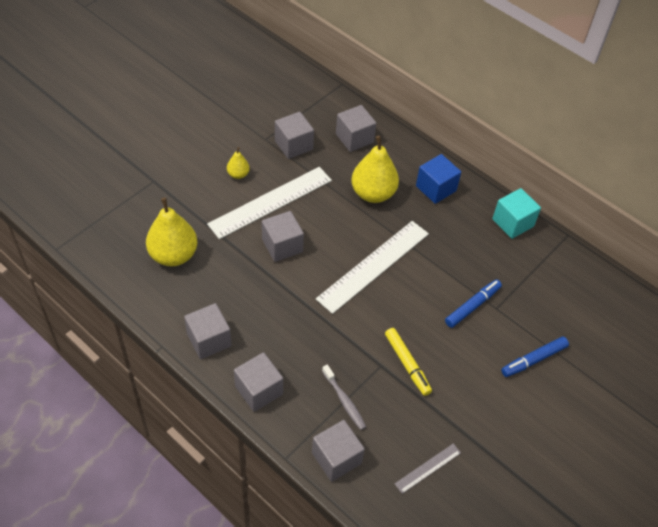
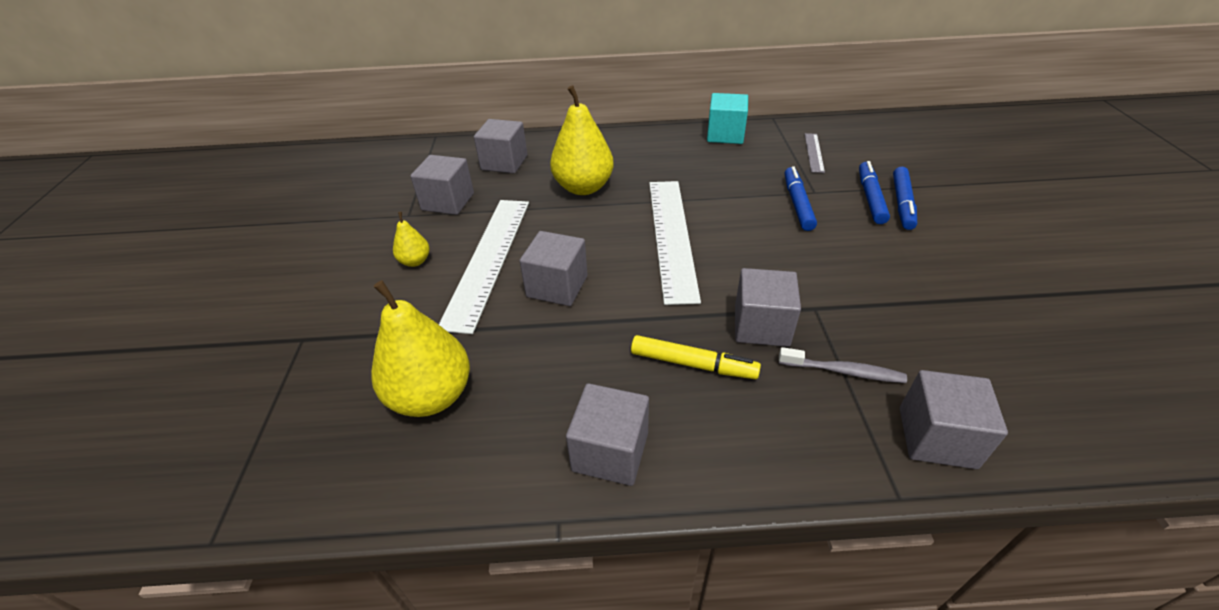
camera: 40 degrees left, 10 degrees down
grey cube [234,352,283,412] -> grey cube moved to [735,268,801,347]
yellow marker [385,328,432,396] -> yellow marker moved to [631,335,761,379]
grey ruler [395,444,461,494] -> grey ruler moved to [805,133,825,173]
blue cube [416,154,461,204] -> none
none -> blue marker [859,161,890,224]

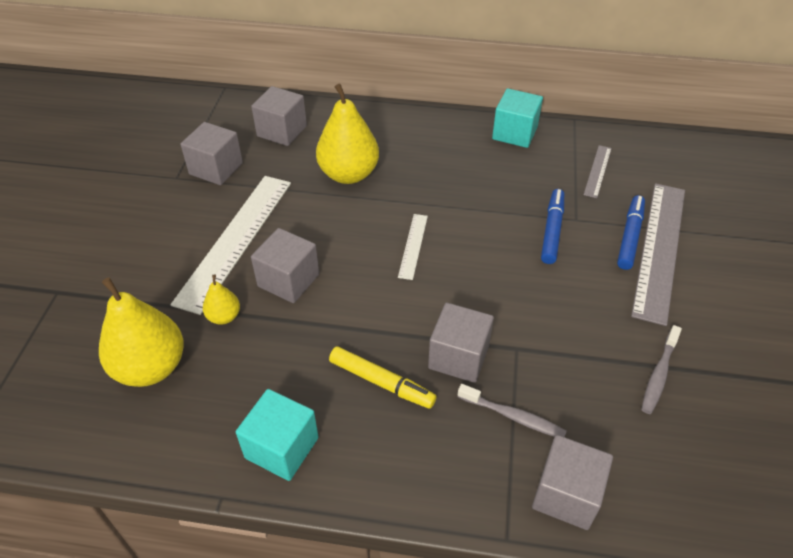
camera: 10 degrees right, 5 degrees up
yellow pear [393,212,430,267] -> yellow pear moved to [203,275,240,325]
grey cube [566,383,649,486] -> turquoise cube [236,389,318,481]
white ruler [649,181,701,305] -> white ruler [398,214,428,280], size x0.46
blue marker [893,167,917,230] -> grey ruler [631,183,685,326]
none -> grey toothbrush [641,325,682,414]

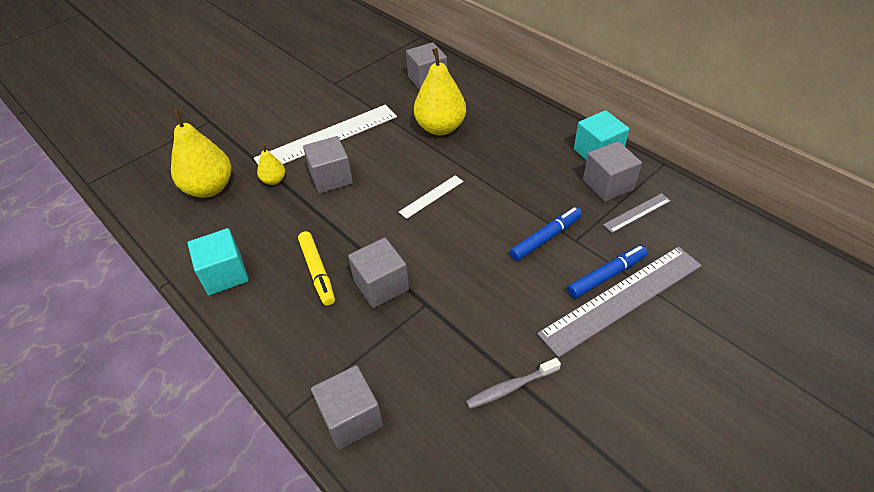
camera: 40 degrees right, 0 degrees up
grey cube [180,122,243,185] -> grey cube moved to [583,141,642,202]
grey toothbrush [458,384,567,437] -> none

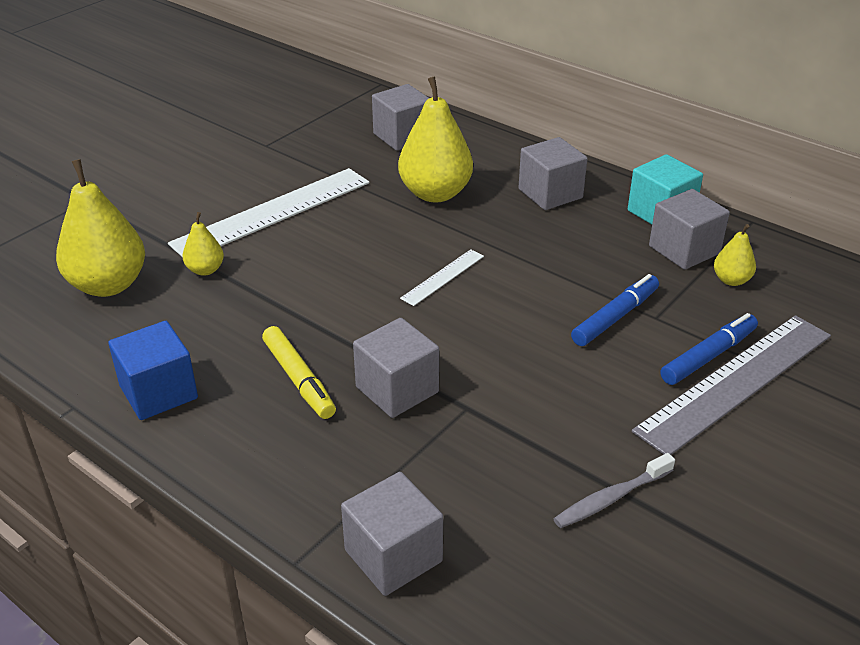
camera: 10 degrees left, 10 degrees down
turquoise cube [188,228,249,295] -> blue cube [108,321,198,420]
grey cube [303,136,353,194] -> grey cube moved to [518,137,587,210]
grey ruler [603,193,671,233] -> yellow pear [714,224,756,286]

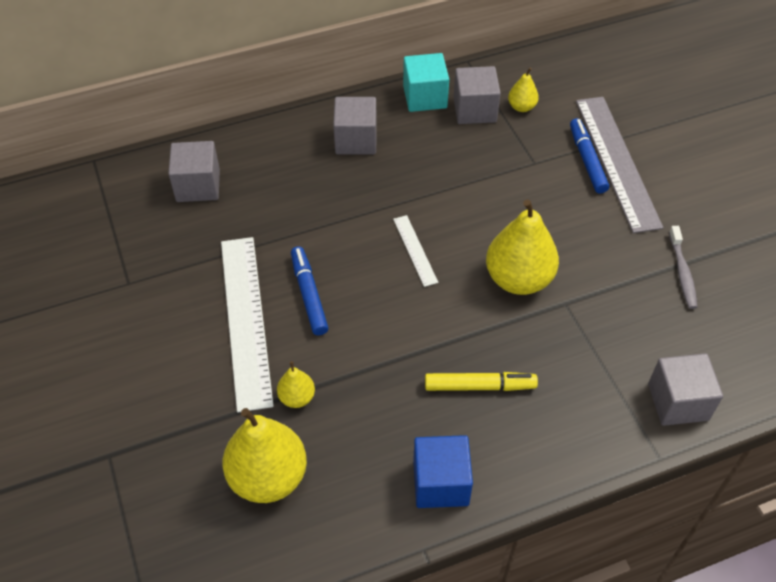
camera: 60 degrees left, 15 degrees up
grey cube [353,318,439,418] -> none
yellow pear [398,76,473,202] -> yellow pear moved to [486,199,559,295]
blue marker [571,274,659,346] -> blue marker moved to [291,246,328,335]

